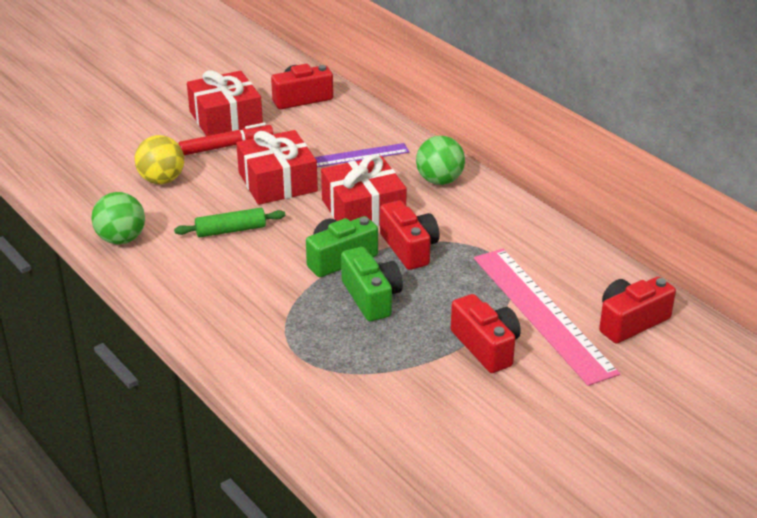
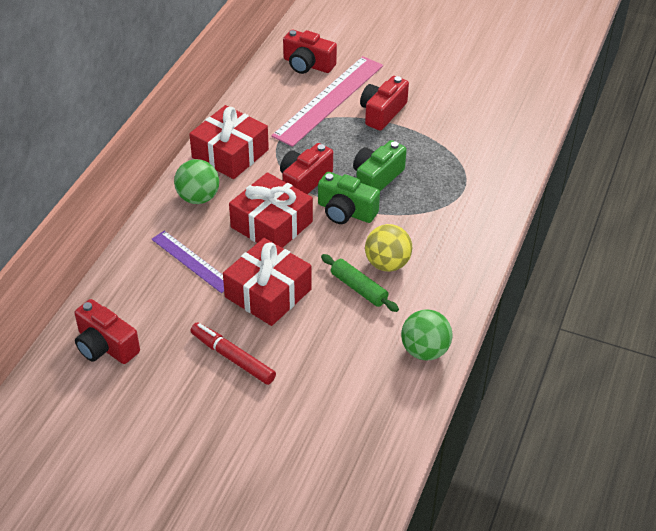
camera: 120 degrees left, 10 degrees up
yellow ball [135,135,184,184] -> yellow ball moved to [365,224,412,272]
red gift [187,70,263,136] -> red gift moved to [189,105,269,179]

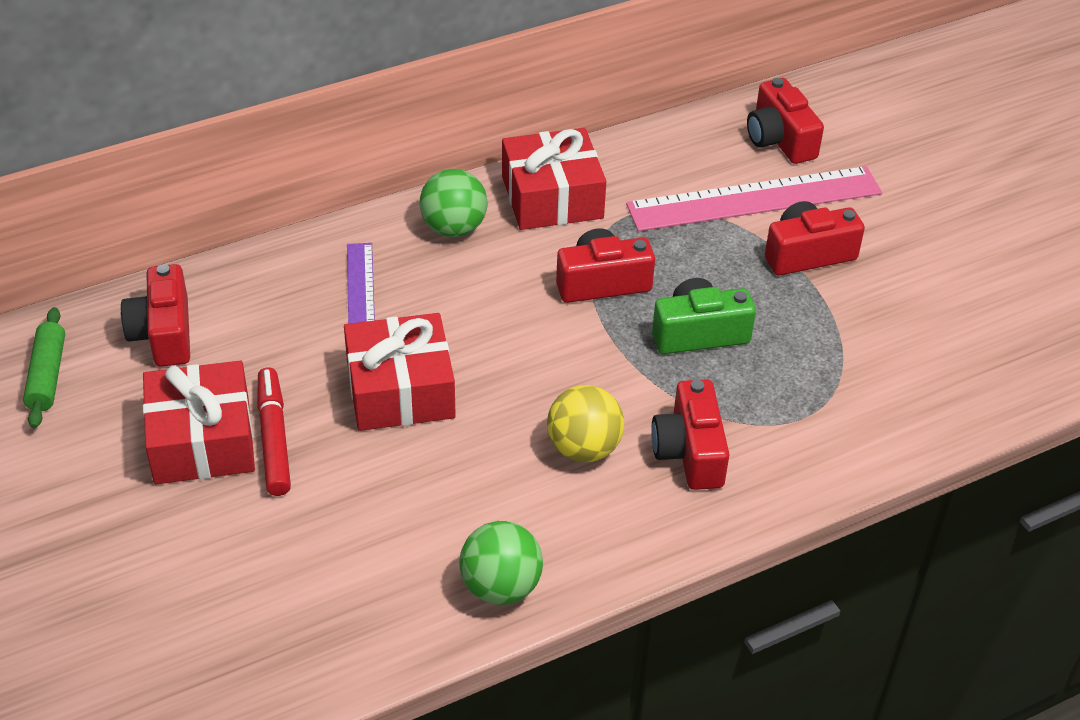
camera: 40 degrees right, 0 degrees up
red gift [229,172,313,248] -> red gift moved to [143,361,255,484]
green camera [318,172,380,224] -> none
green rolling pin [321,254,399,312] -> green rolling pin moved to [23,307,65,428]
none -> red camera [651,379,729,490]

